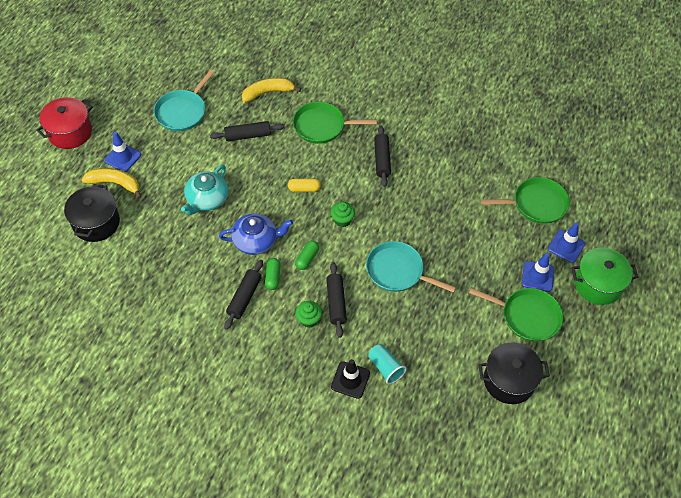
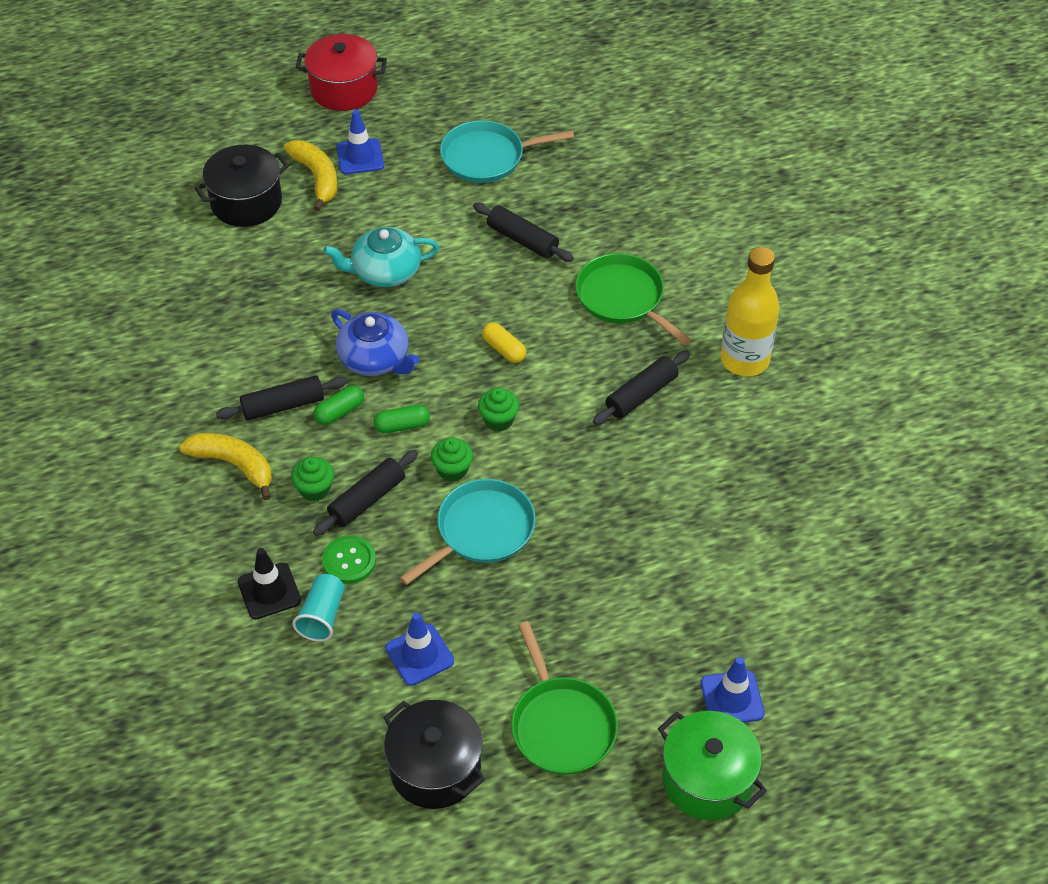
camera: 50 degrees right, 5 degrees down
yellow banana [242,78,301,103] -> yellow banana moved to [179,433,272,500]
turquoise pan [366,241,456,293] -> turquoise pan turned 60 degrees clockwise [400,479,535,585]
green pan [482,177,570,224] -> none
blue traffic cone [522,253,554,292] -> blue traffic cone moved to [386,613,454,686]
none -> green button [322,536,376,584]
none -> green cupcake [431,437,473,482]
none -> yellow bottle [720,247,780,376]

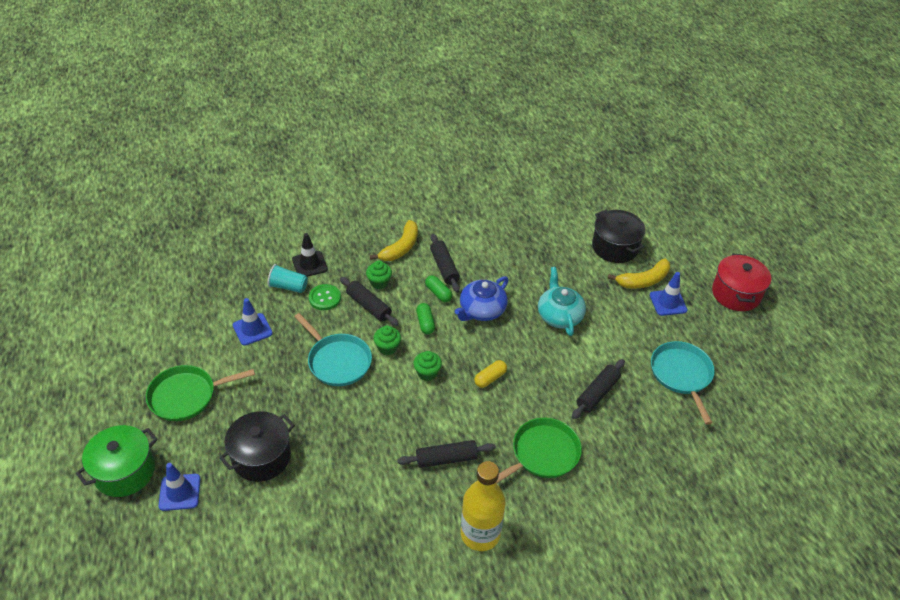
camera: 90 degrees right, 5 degrees down
black pot [383,700,485,809] -> black pot moved to [219,411,295,482]
black rolling pin [593,350,690,425] -> black rolling pin turned 60 degrees counterclockwise [398,440,496,468]

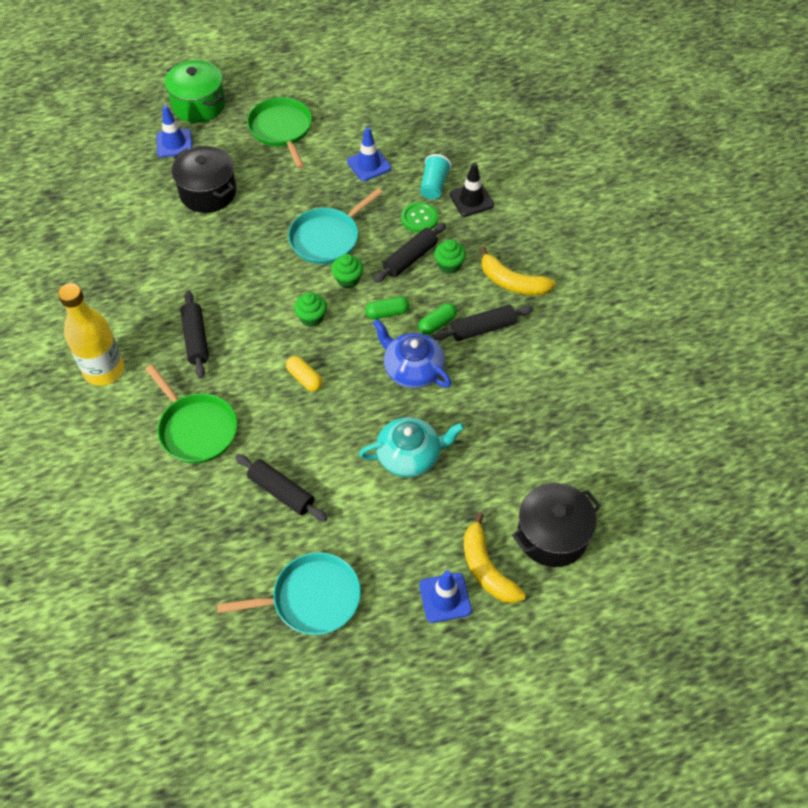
camera: 90 degrees right, 10 degrees up
red pot [712,253,771,311] -> none

